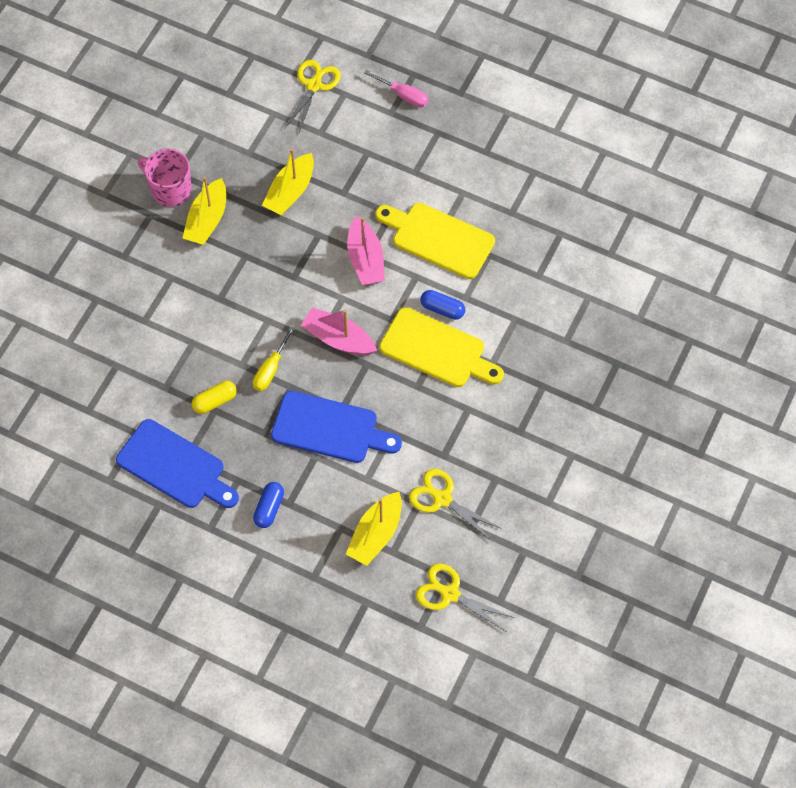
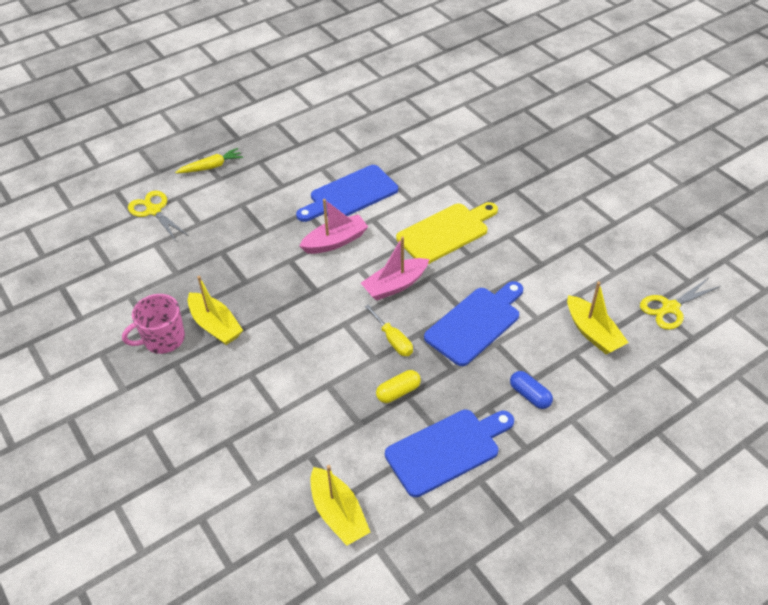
camera: 60 degrees left, 15 degrees down
yellow capsule [192,381,237,414] -> yellow capsule turned 60 degrees clockwise [376,370,421,403]
yellow boat [262,148,314,215] -> yellow boat moved to [310,465,370,546]
pink boat [347,216,385,285] -> pink boat turned 45 degrees counterclockwise [299,199,368,254]
pink screwdriver [364,70,428,107] -> yellow carrot [175,148,243,173]
yellow cutting board [375,203,495,279] -> blue cutting board [296,165,398,222]
yellow scissors [409,469,502,541] -> none
blue capsule [421,290,465,320] -> none

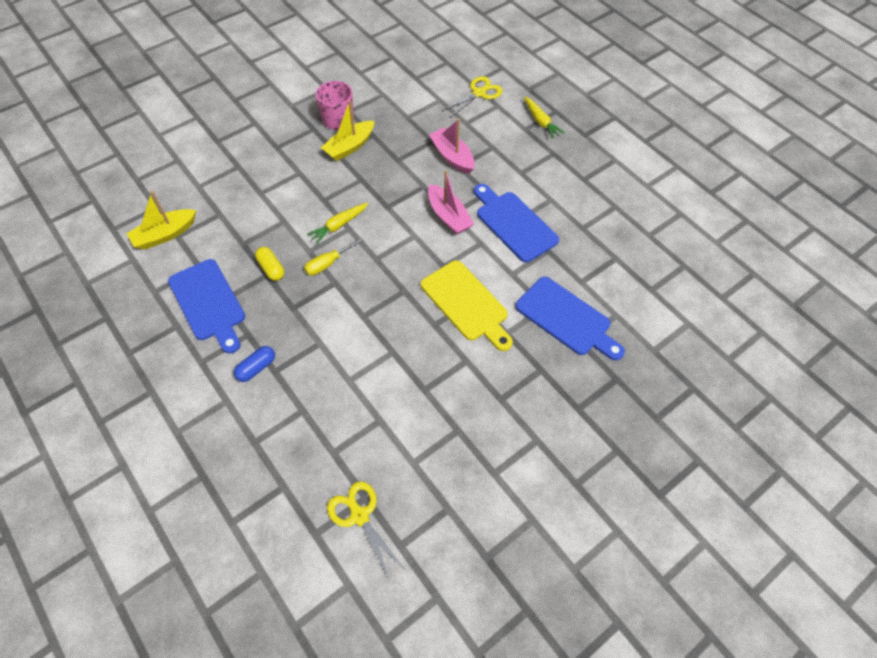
camera: 85 degrees right, 10 degrees up
pink boat [361,236,429,301] -> pink boat moved to [429,119,475,174]
blue cutting board [424,281,523,366] -> blue cutting board moved to [516,277,625,361]
yellow boat [567,282,629,354] -> none
none -> yellow carrot [307,202,368,244]

